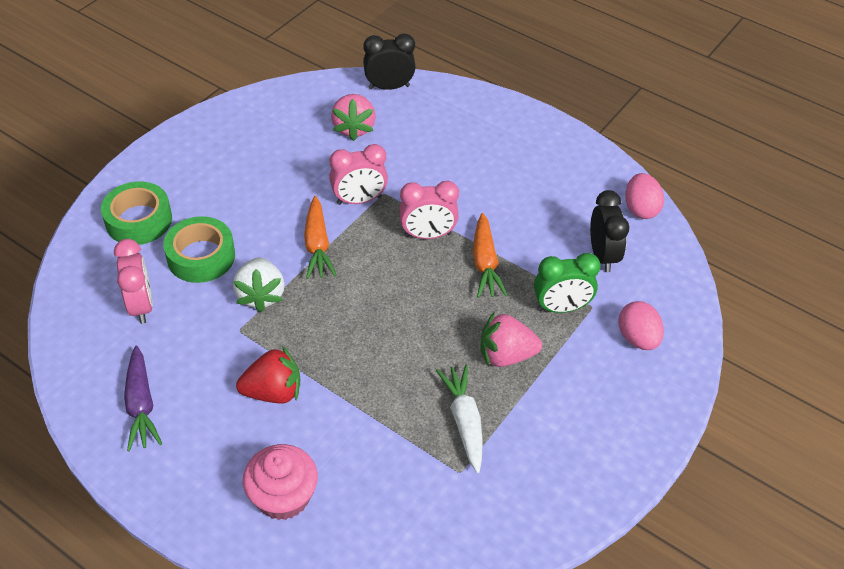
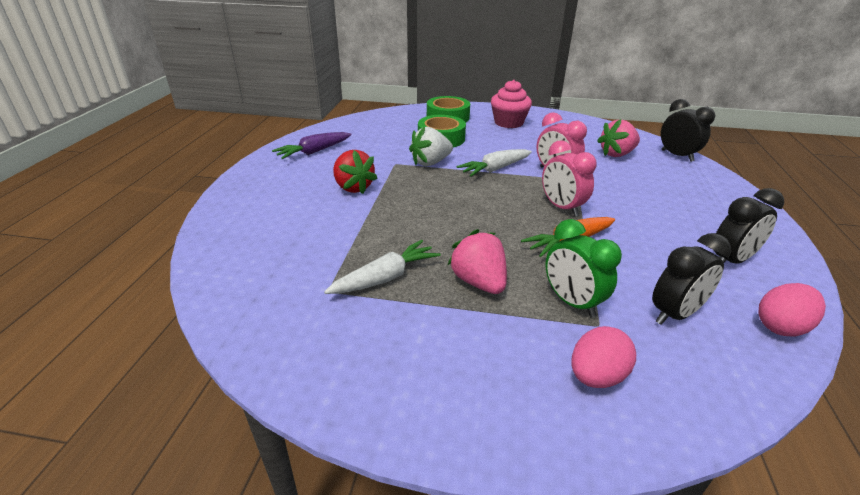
camera: 65 degrees right, 15 degrees down
pink clock [114,239,153,324] -> none
pink cupcake [243,444,318,520] -> pink cupcake moved to [491,80,532,128]
orange carrot [304,196,337,279] -> white carrot [456,149,532,177]
none -> black clock [714,188,784,264]

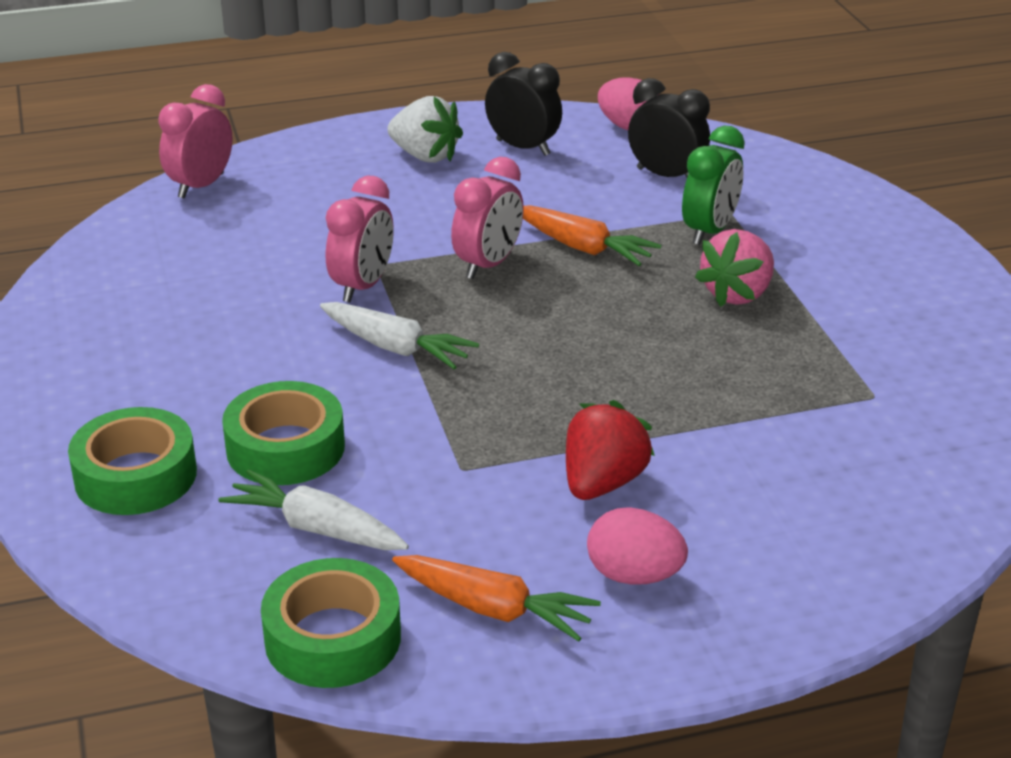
camera: 115 degrees left, 0 degrees up
purple carrot [272,132,352,159] -> orange carrot [392,555,601,642]
white carrot [324,240,441,294] -> white carrot moved to [218,469,409,550]
white strawberry [409,127,453,166] -> white strawberry moved to [387,96,463,163]
pink cupcake [491,80,532,128] -> none
pink egg [572,326,636,388] -> pink egg moved to [587,507,688,585]
pink strawberry [597,119,640,157] -> none
black clock [661,99,715,162] -> pink clock [158,84,232,199]
none -> green tape [261,558,401,688]

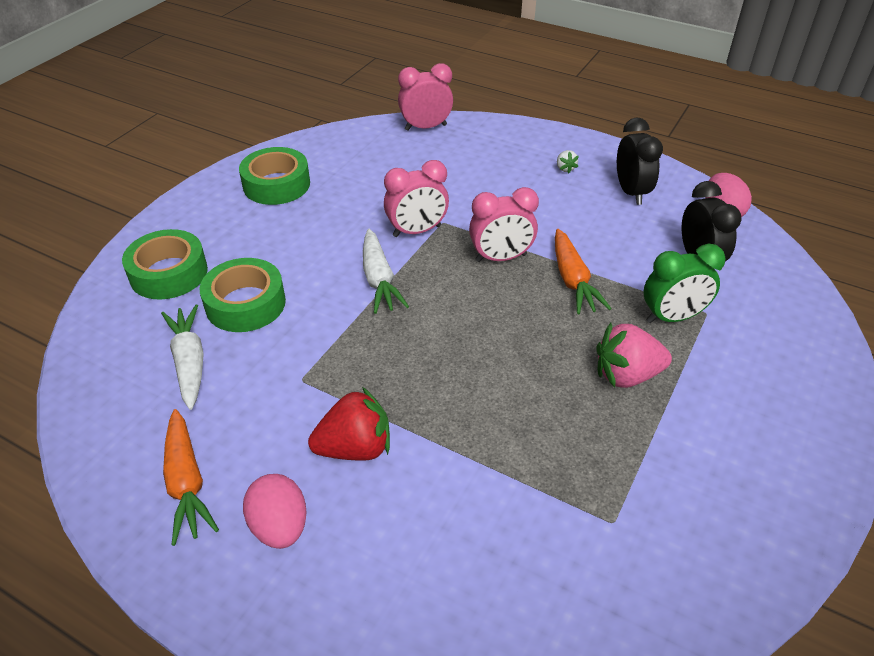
camera: 45 degrees right, 10 degrees up
green tape [261,558,401,688] -> green tape moved to [239,147,310,205]
white strawberry [387,96,463,163] -> white strawberry [557,150,579,173], size x0.46

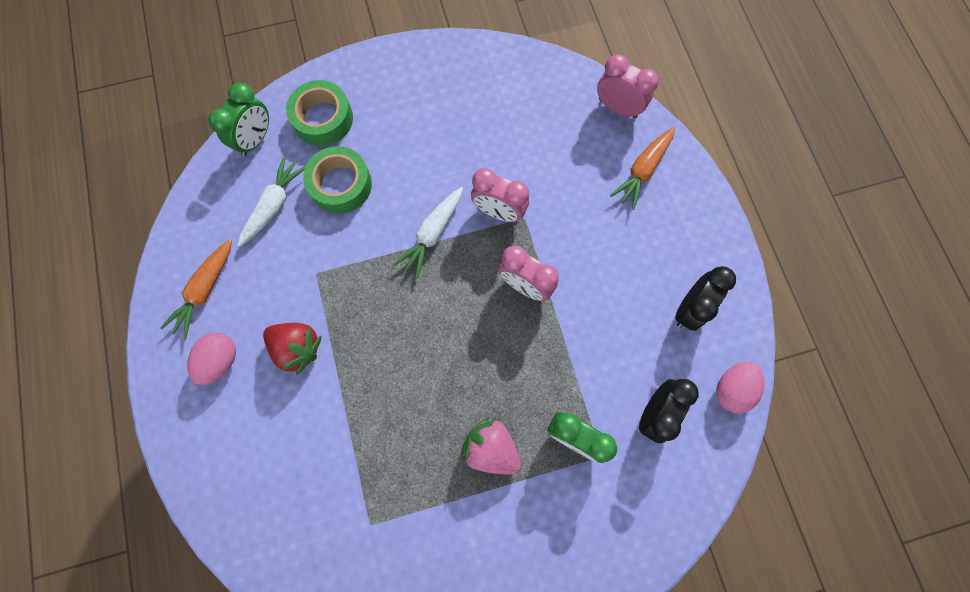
camera: 45 degrees right, 30 degrees up
green tape [239,147,310,205] -> none
orange carrot [555,229,612,314] -> orange carrot moved to [610,127,675,210]
white strawberry [557,150,579,173] -> none
none -> green clock [208,83,269,156]

